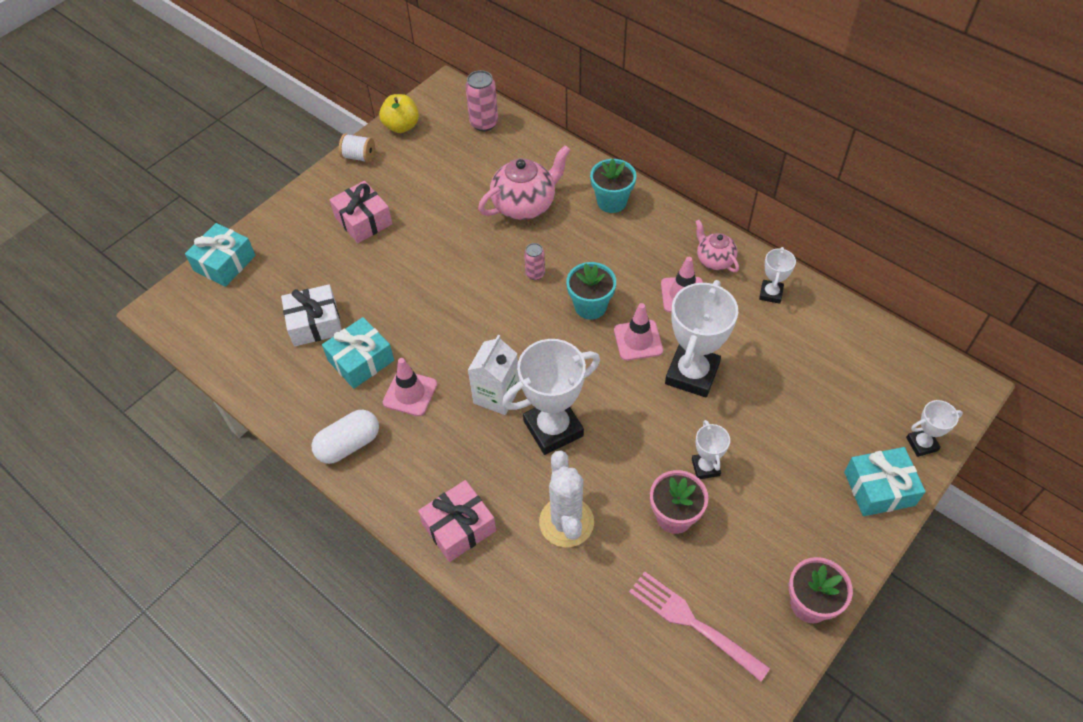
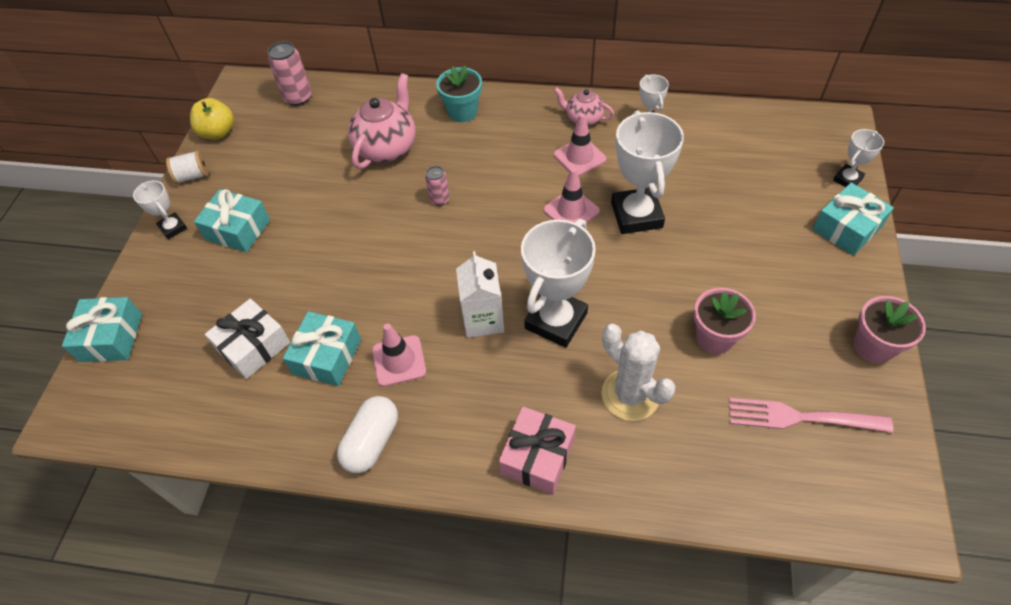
camera: 30 degrees left, 0 degrees up
pink gift [329,181,393,243] -> turquoise gift [194,189,270,252]
turquoise flower pot [566,262,616,320] -> none
white trophy [692,420,730,479] -> white trophy moved to [133,181,187,239]

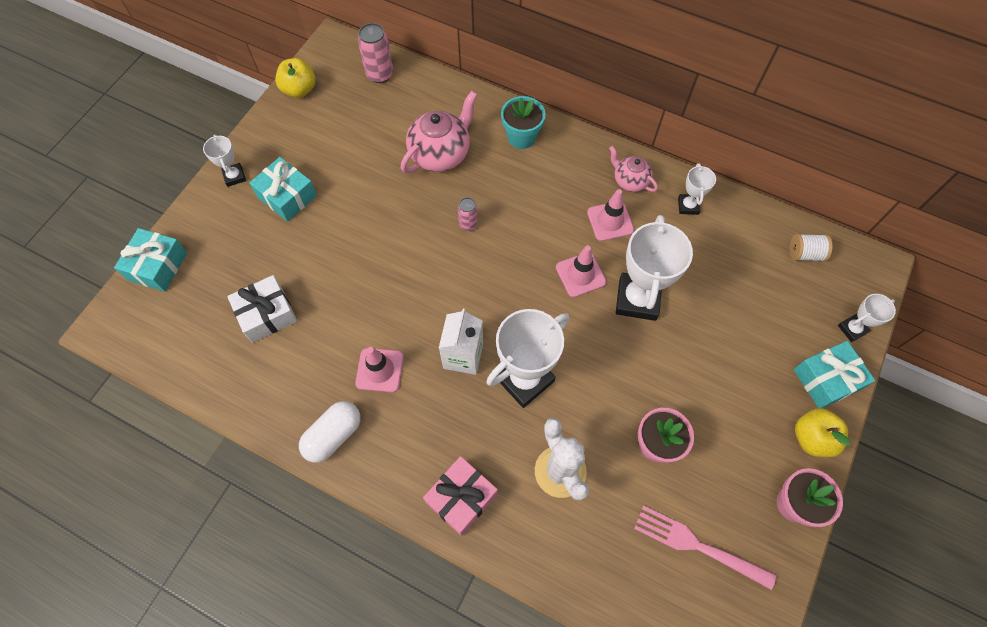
camera: 15 degrees right, 10 degrees up
white spool [166,150,208,184] -> white spool moved to [790,234,833,261]
turquoise gift [283,311,361,386] -> none
none -> yellow apple [795,408,851,457]

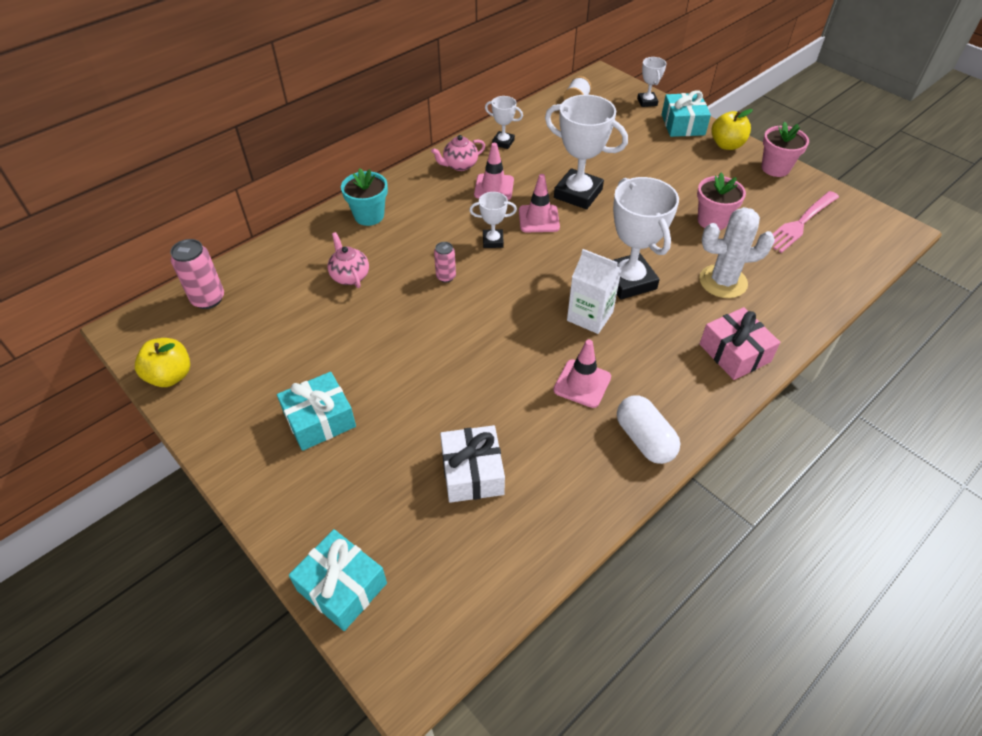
camera: 70 degrees left, 15 degrees down
white trophy [203,135,246,187] -> white trophy moved to [469,192,517,248]
pink teapot [400,91,478,173] -> pink teapot [328,232,369,288], size x0.58

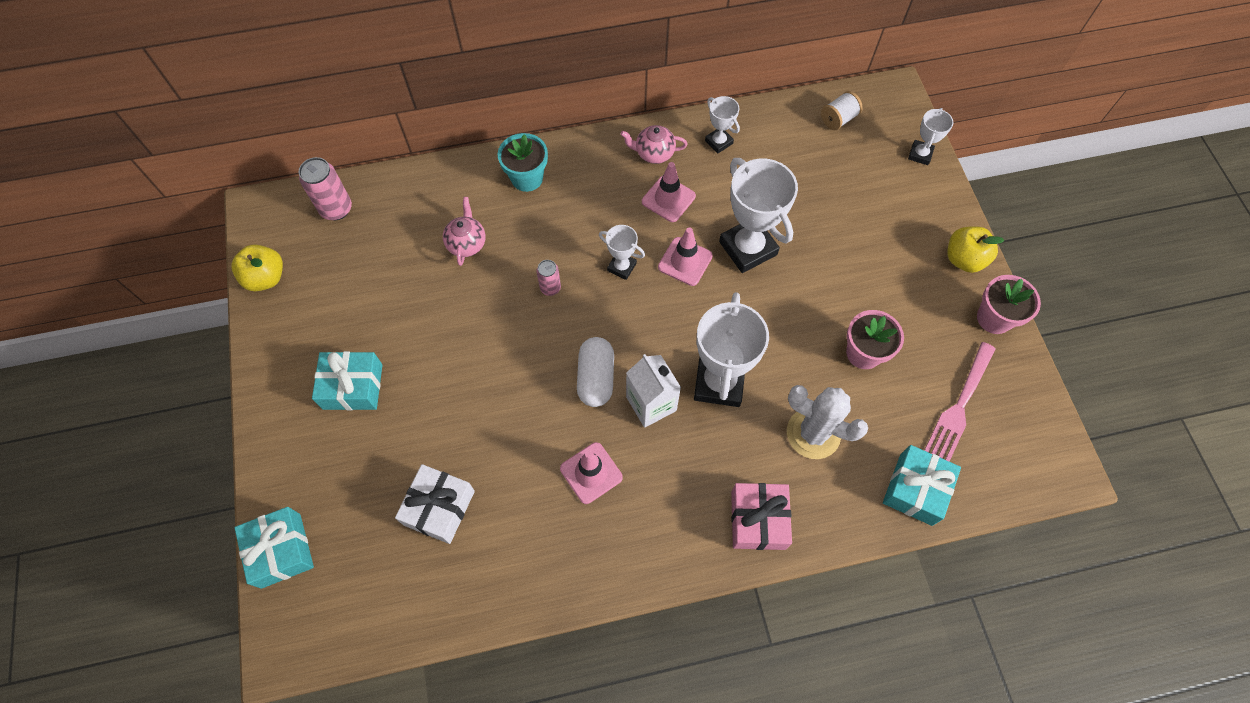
camera: 30 degrees right, 15 degrees up
white capsule [617,395,680,464] -> white capsule moved to [577,337,614,407]
turquoise gift [662,90,711,137] -> turquoise gift moved to [883,445,961,526]
pink fork [773,191,839,253] -> pink fork turned 45 degrees counterclockwise [924,342,995,462]

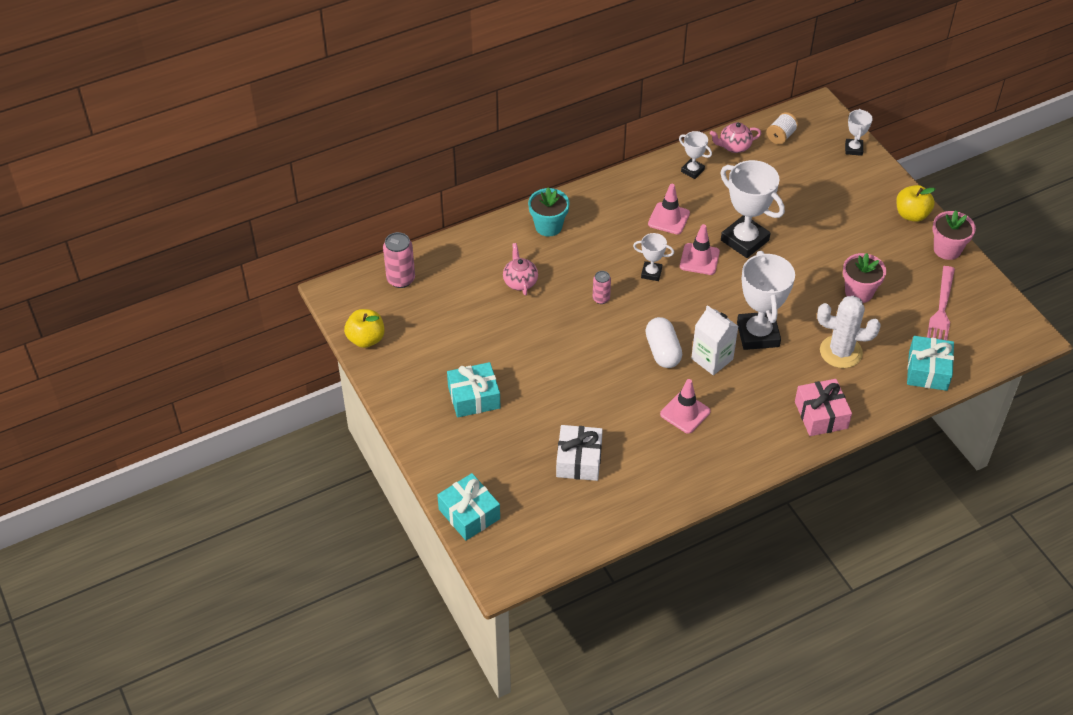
camera: 15 degrees left, 15 degrees down
pink teapot [620,125,688,164] -> pink teapot moved to [710,122,761,153]

